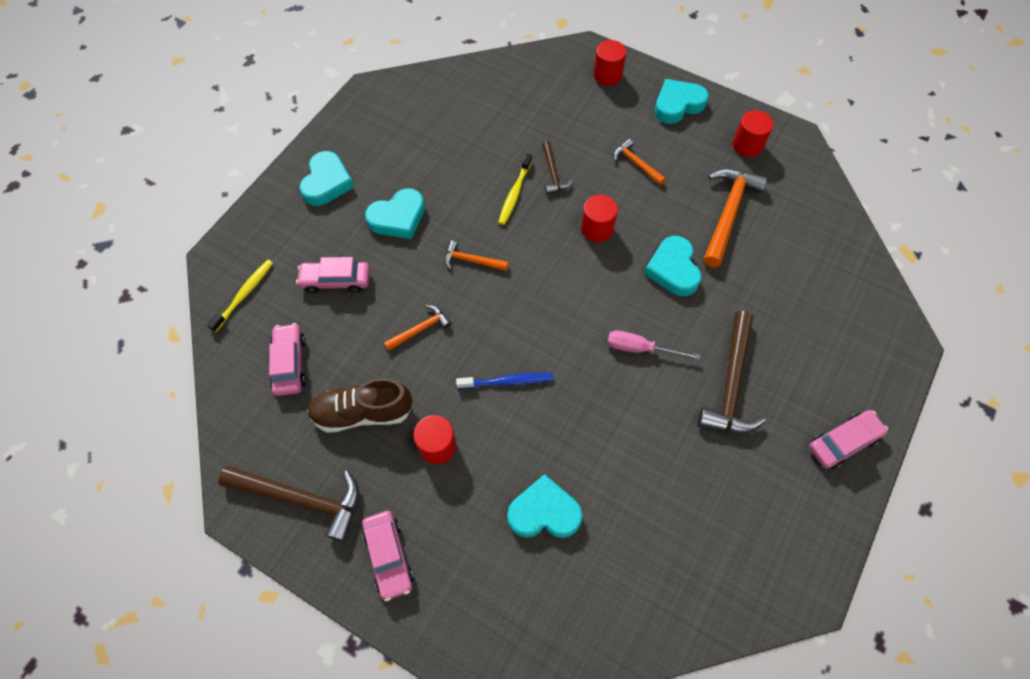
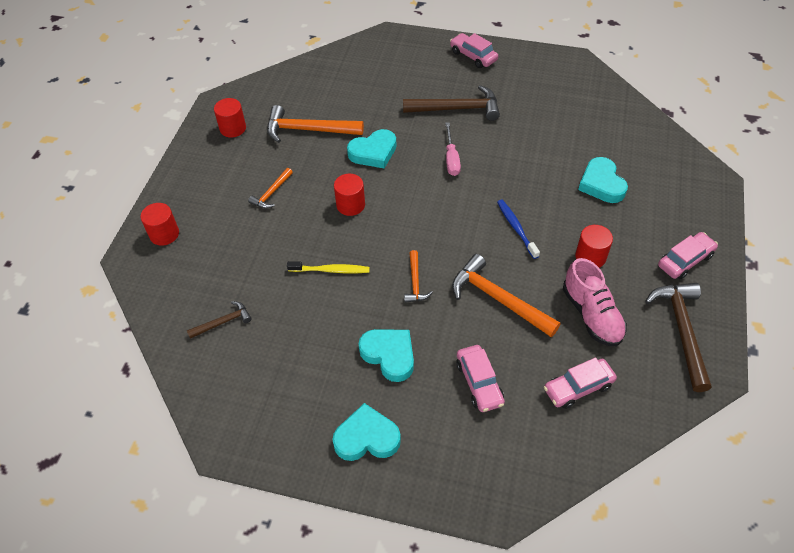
camera: 105 degrees left, 10 degrees down
yellow toothbrush [207,260,273,332] -> none
brown shoe [307,378,413,433] -> pink shoe [563,258,627,346]
orange hammer [384,305,452,351] -> orange hammer [452,254,561,337], size x1.87
brown hammer [542,141,573,194] -> brown hammer moved to [187,301,252,339]
turquoise heart [655,79,709,124] -> none

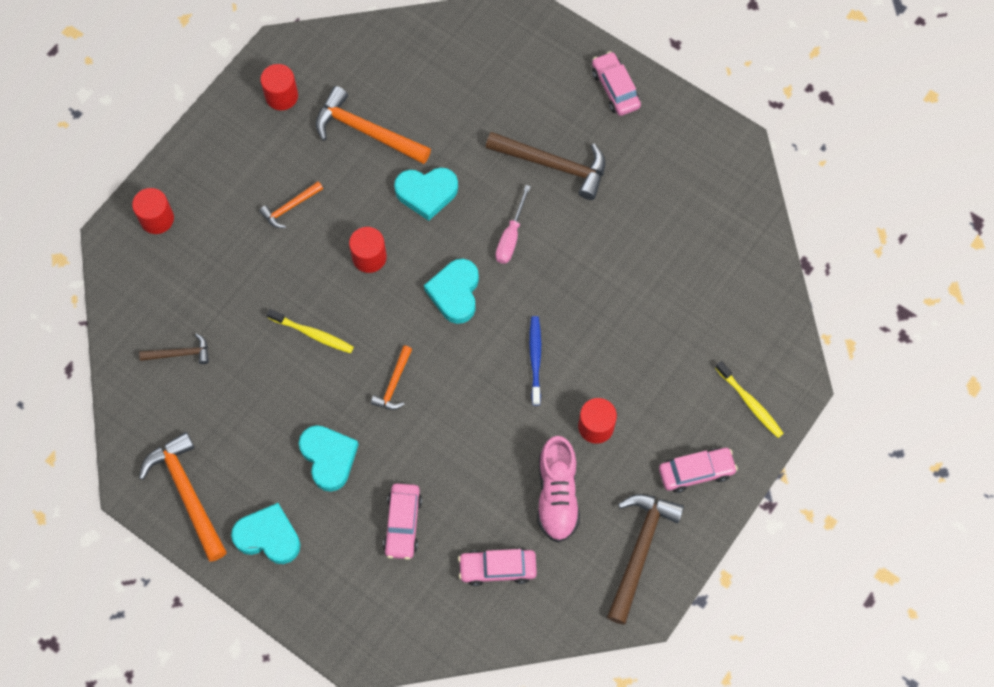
camera: 20 degrees right, 15 degrees up
orange hammer [452,254,561,337] -> orange hammer moved to [139,432,227,562]
turquoise heart [578,157,628,203] -> turquoise heart moved to [424,259,479,324]
none -> yellow toothbrush [715,361,784,438]

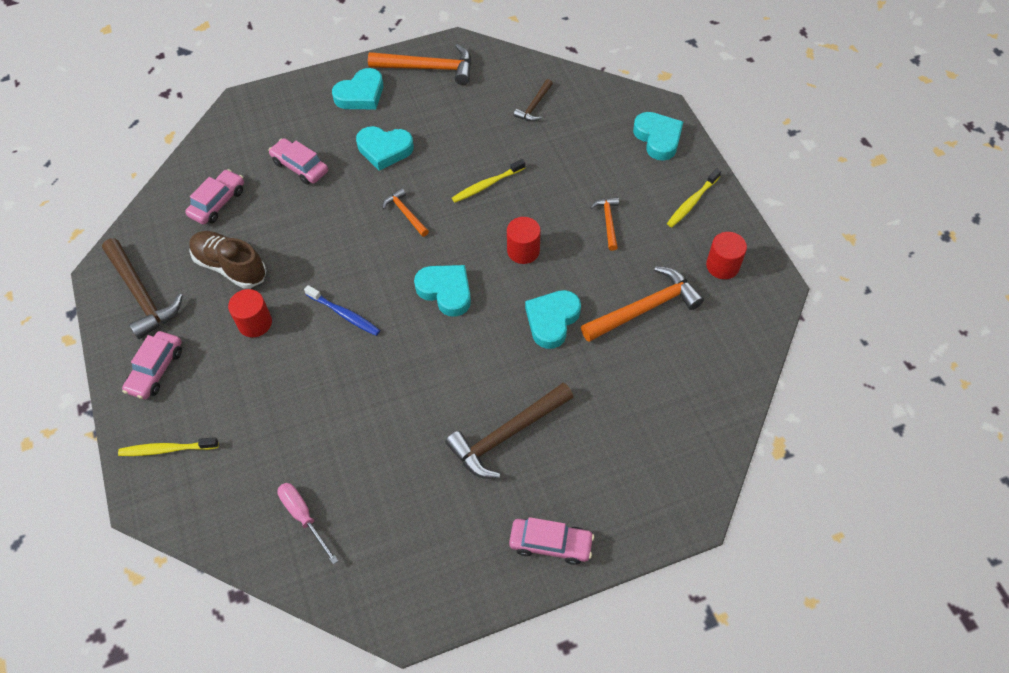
camera: 125 degrees right, 10 degrees down
red cylinder [132,188,174,234] -> turquoise heart [633,112,683,161]
pink screwdriver [495,185,531,264] -> pink screwdriver moved to [277,483,338,564]
pink shoe [537,436,580,543] -> brown shoe [189,231,267,288]
none -> yellow toothbrush [667,168,721,227]

